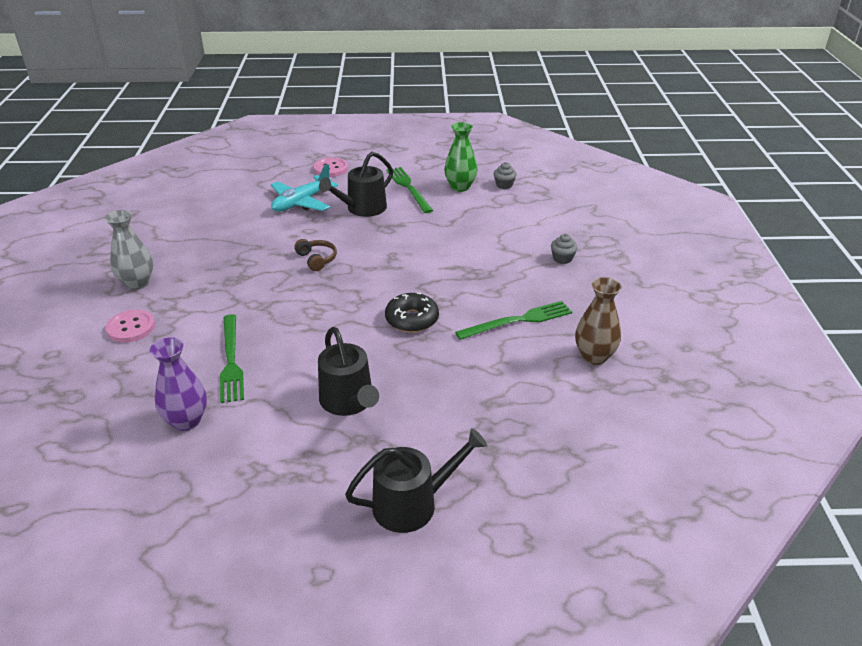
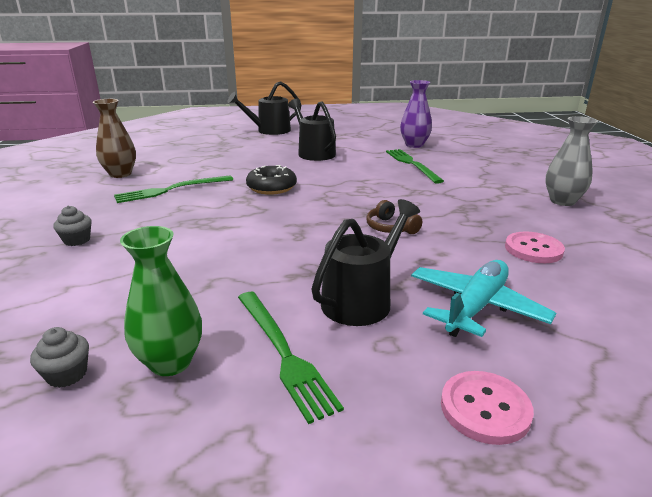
camera: 175 degrees right, 10 degrees down
pink button [106,309,155,343] -> pink button moved to [505,232,565,263]

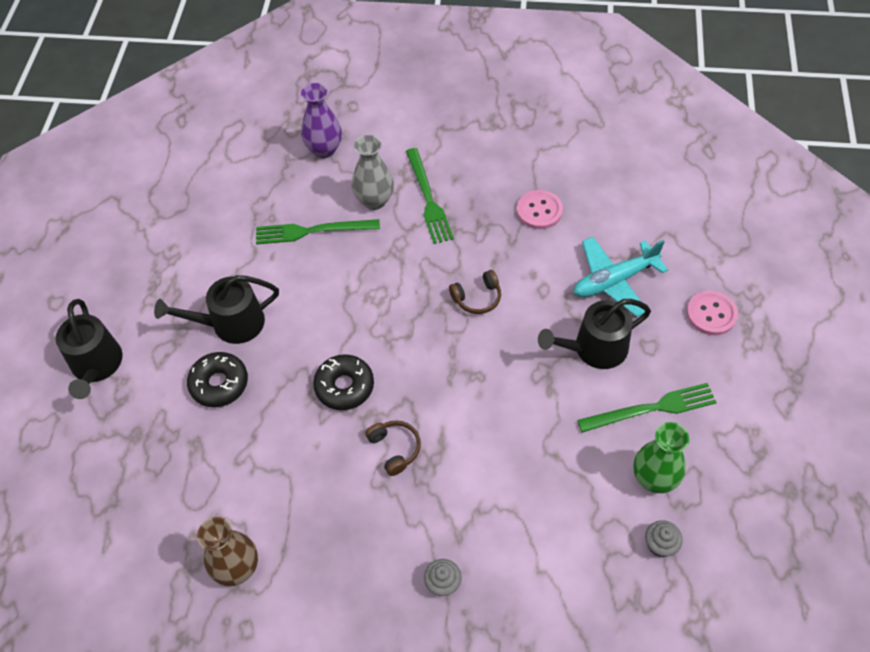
camera: 75 degrees left, 30 degrees up
green fork [114,175,233,203] -> green fork moved to [406,148,454,244]
black watering can [311,199,420,326] -> black watering can turned 75 degrees counterclockwise [538,299,651,369]
purple vase [400,80,432,148] -> purple vase moved to [301,83,342,158]
turquoise plane [411,260,556,337] -> turquoise plane turned 75 degrees counterclockwise [574,237,668,317]
grey vase [545,116,598,206] -> grey vase moved to [352,135,394,210]
none -> black donut [187,352,248,407]
none -> brown headphones [365,420,421,476]

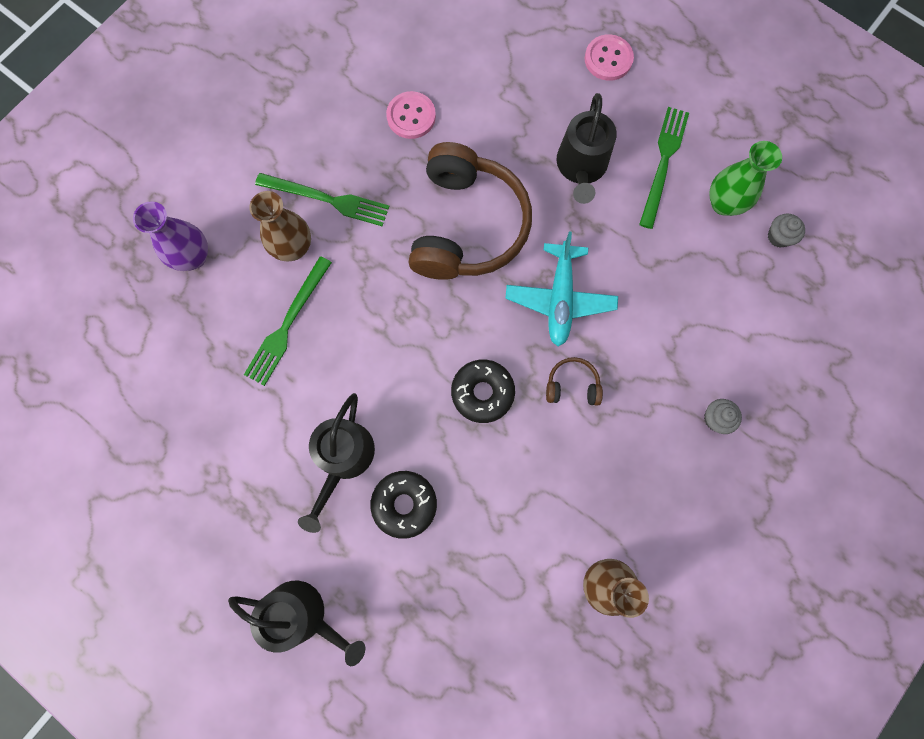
camera: 60 degrees left, 20 degrees up
grey vase [352,135,394,210] -> brown vase [249,191,311,261]
brown headphones [449,270,501,314] -> brown headphones [409,142,532,280], size x2.48
turquoise plane [574,237,668,317] -> turquoise plane moved to [505,232,618,347]

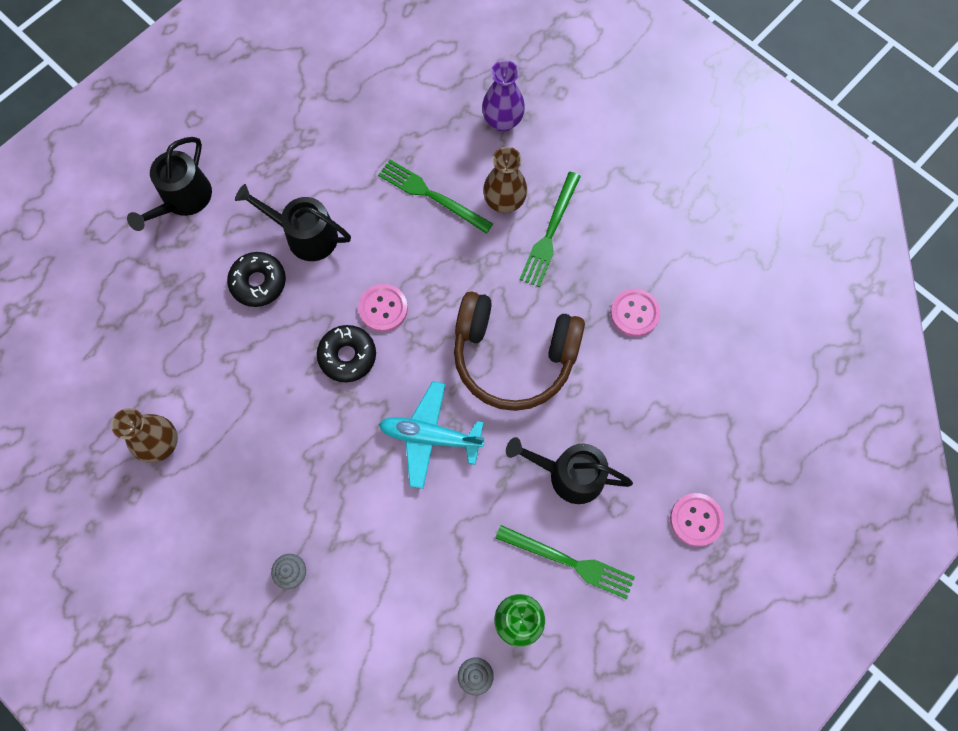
camera: 95 degrees right, 5 degrees down
brown headphones [546,357,603,406] -> none
none -> pink button [358,284,408,332]

